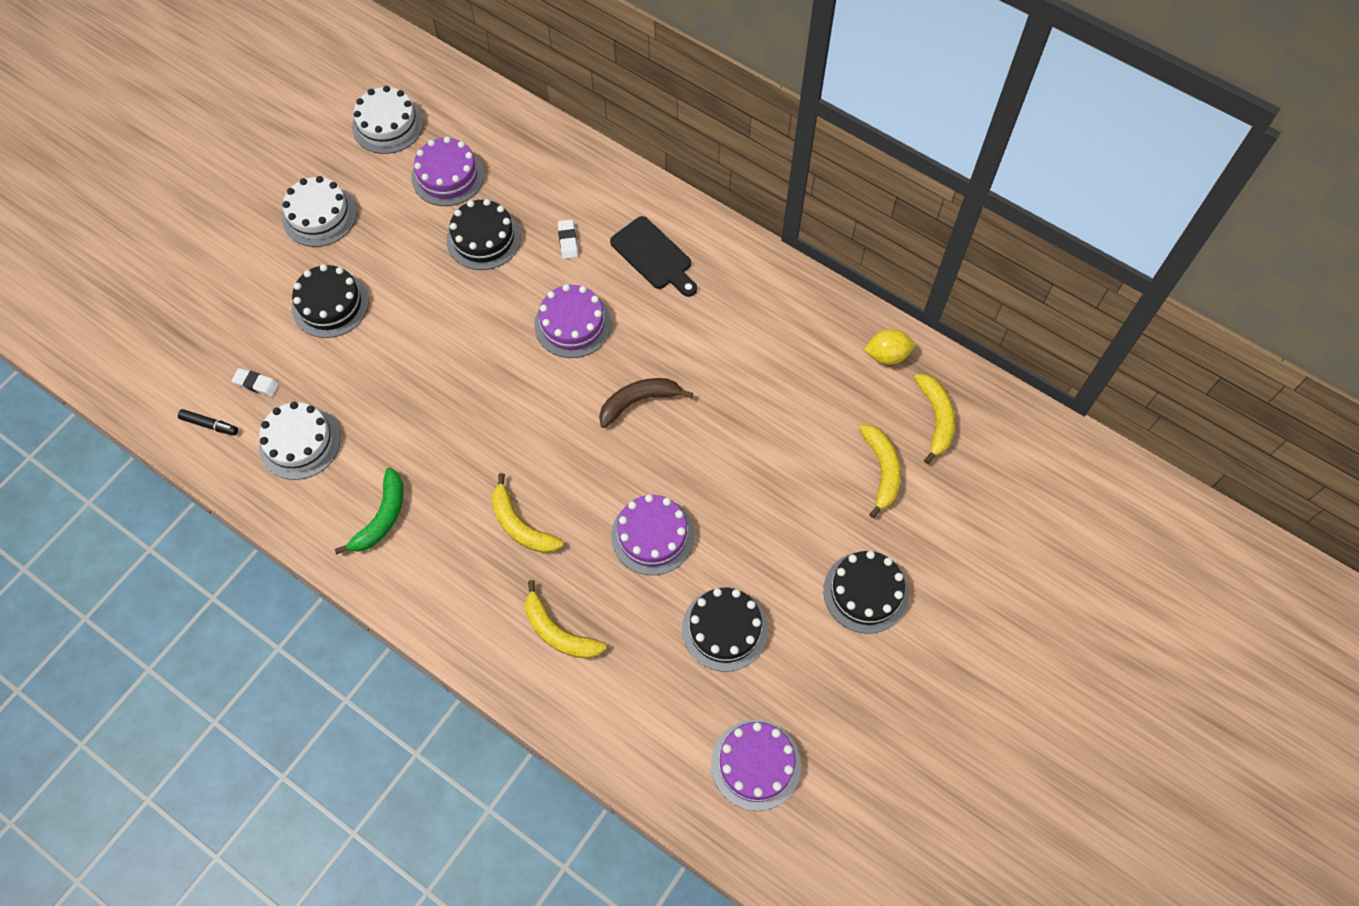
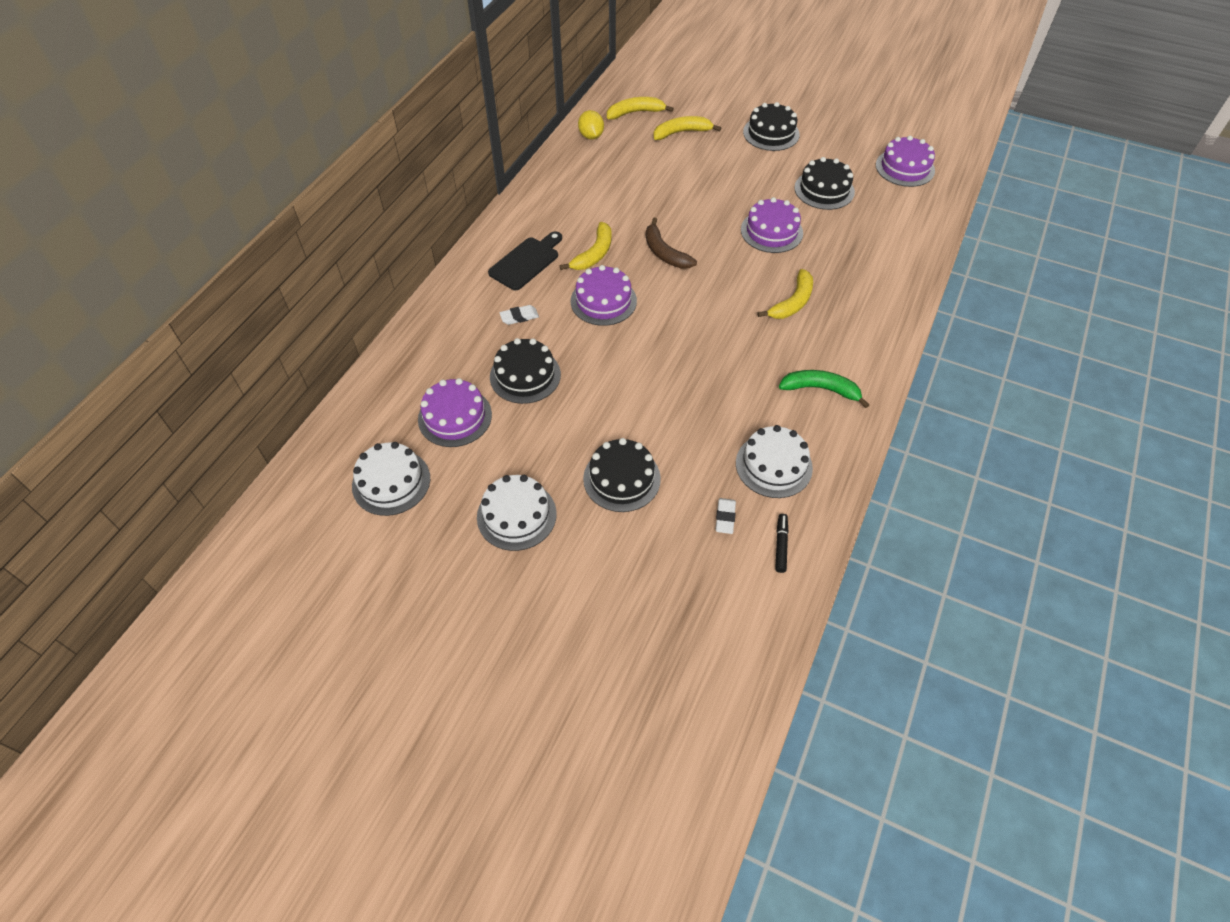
camera: 100 degrees left, 10 degrees down
yellow banana [525,580,607,659] -> yellow banana moved to [560,222,612,270]

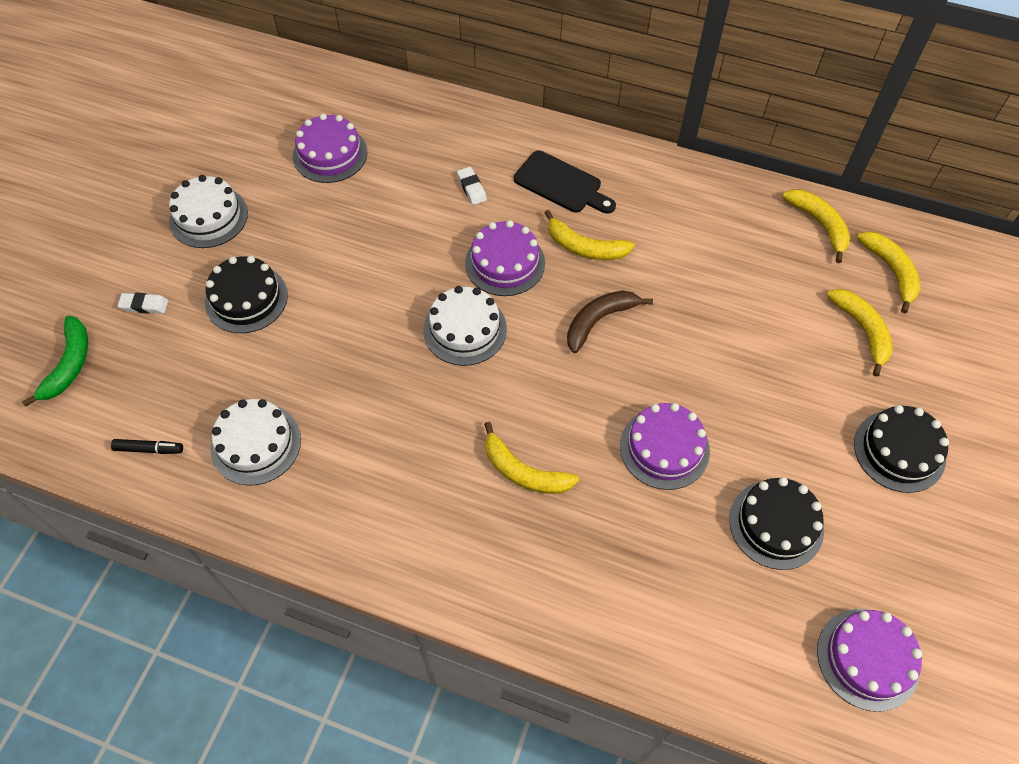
camera: 85 degrees right, 5 degrees up
white cake [352,442,430,516] -> white cake moved to [423,286,507,366]
black cake [490,338,561,404] -> none
yellow lemon [578,110,604,139] -> yellow banana [782,189,850,263]
white eraser [716,498,736,534] -> white eraser moved to [118,293,168,314]
green banana [779,370,869,408] -> green banana moved to [22,316,88,407]

